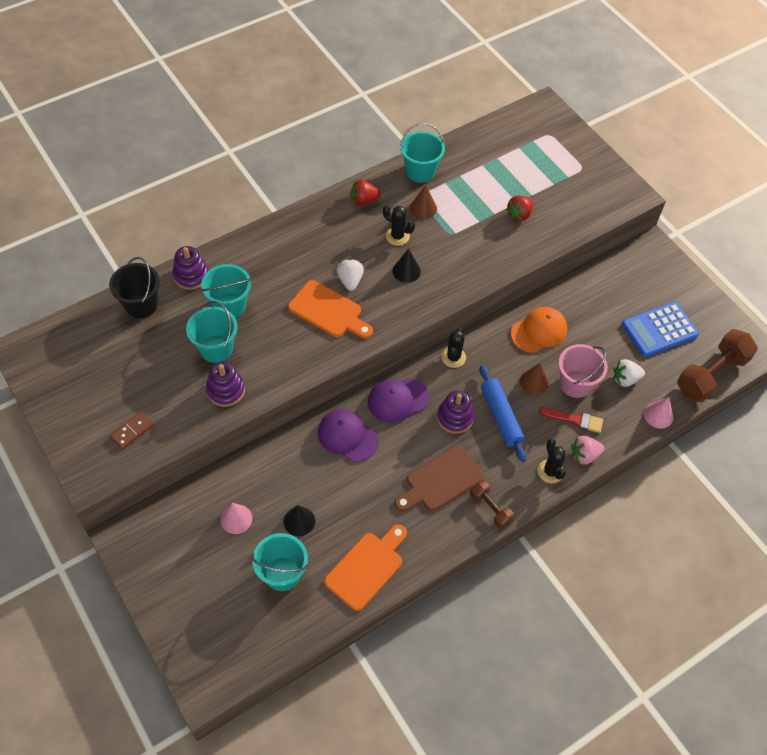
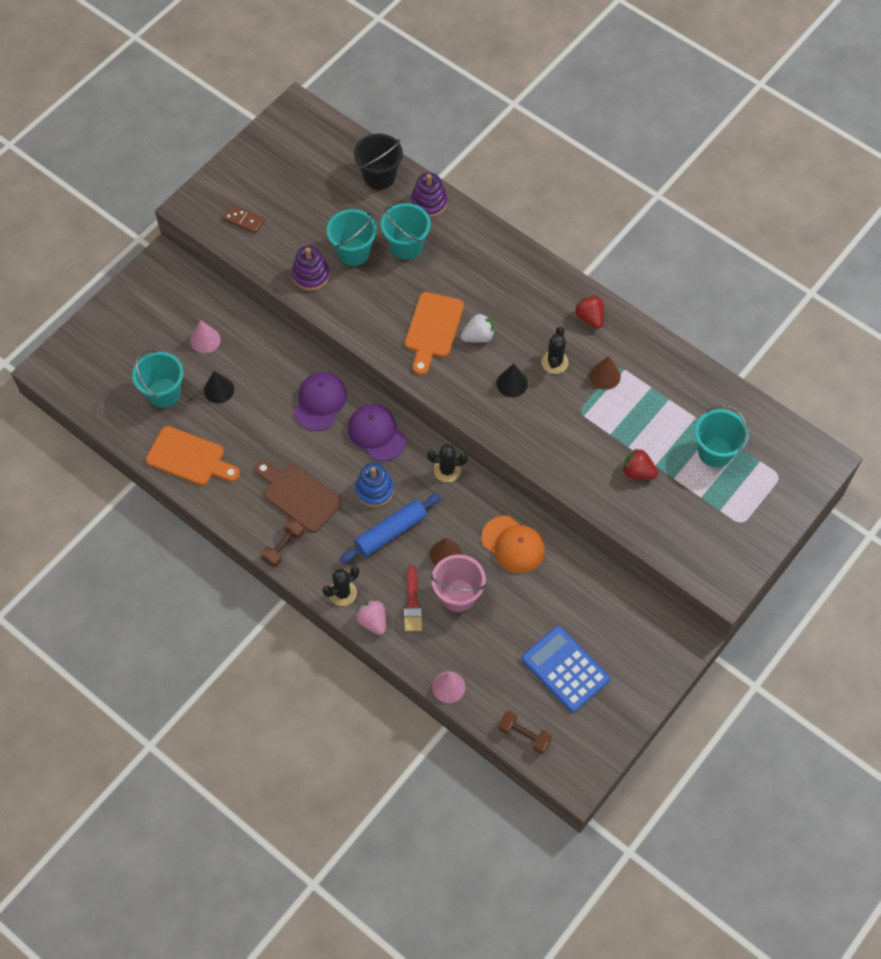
camera: 75 degrees right, 5 degrees up
turquoise bucket [400,123,445,183] -> turquoise bucket moved to [695,405,749,467]
purple stacking toy [437,390,474,434] -> blue stacking toy [355,463,394,507]
white strawberry [613,359,645,387] -> none
brown dumbbell [677,329,758,402] -> brown dumbbell [498,710,552,754], size x0.52

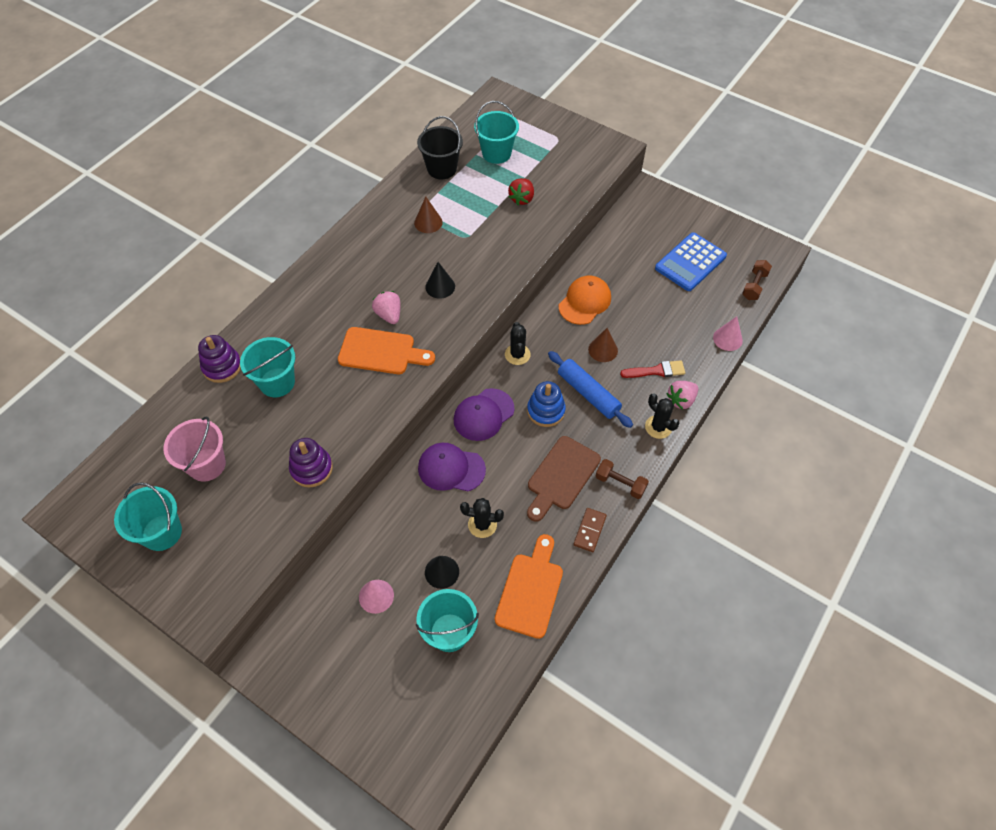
camera: 95 degrees left, 5 degrees down
brown domino [223,205,265,234] -> brown domino moved to [574,508,607,552]
turquoise bucket [327,209,377,266] -> turquoise bucket moved to [114,482,182,551]
black bucket [354,134,403,190] -> black bucket moved to [417,116,463,179]
pink bucket [431,554,486,612] -> pink bucket moved to [164,417,226,482]
white strawberry [461,313,495,343] -> pink strawberry [372,291,401,324]
black cactus [541,326,569,374] -> black cactus moved to [460,498,504,538]
red strawberry [575,295,604,329] -> none

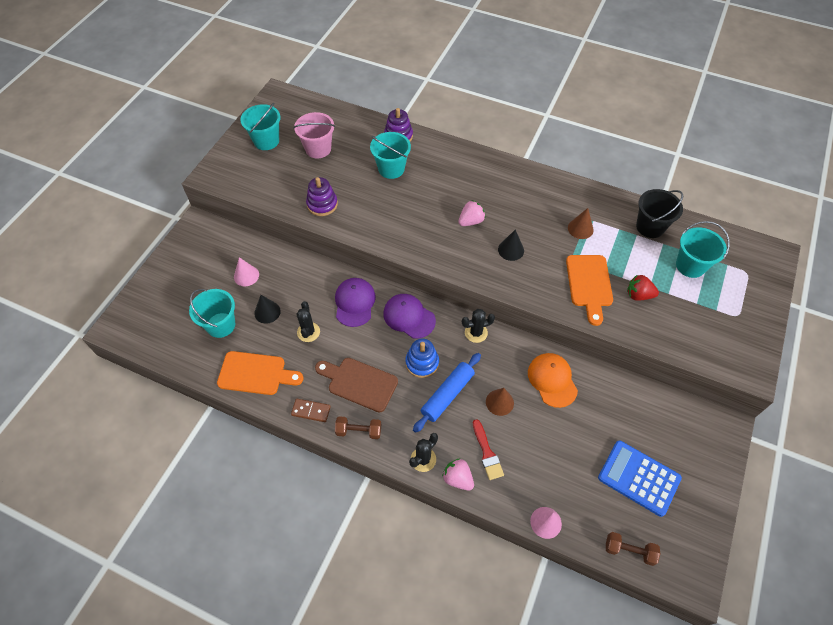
camera: 80 degrees right, 0 degrees up
orange cutting board [338,327,435,374] -> orange cutting board moved to [566,255,613,326]
orange cap [559,276,611,325] -> orange cap turned 135 degrees counterclockwise [528,353,578,408]
brown dumbbell [596,459,649,499] -> brown dumbbell turned 75 degrees clockwise [335,416,381,439]

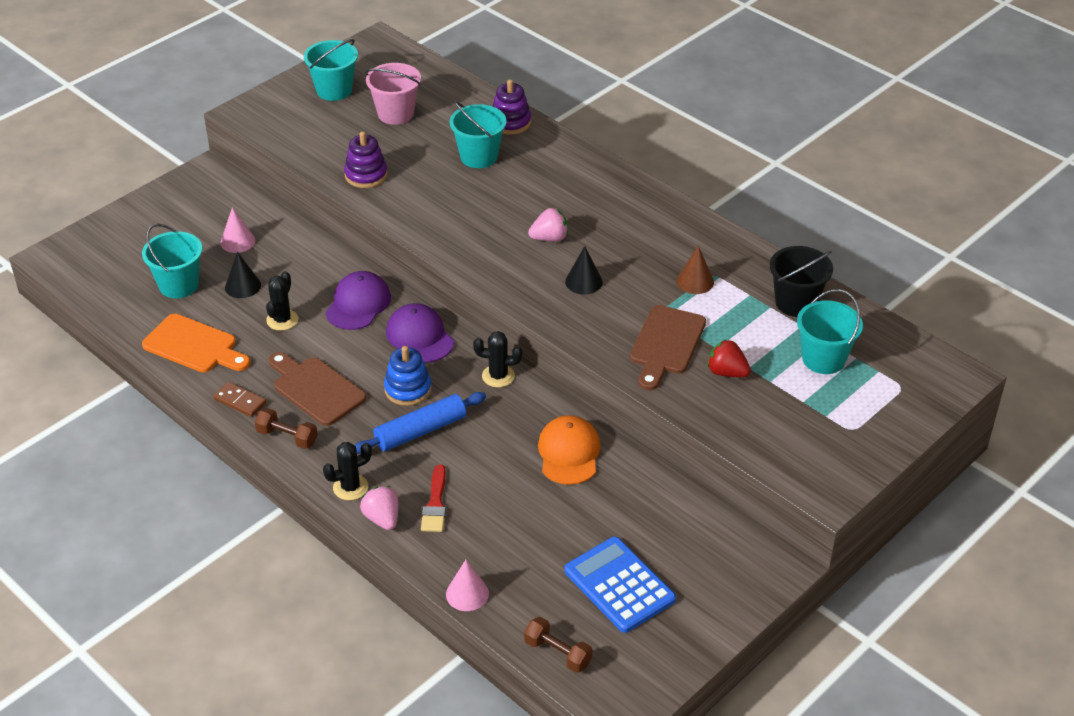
camera: 20 degrees right, 15 degrees down
brown cone [486,388,514,416] -> none
orange cutting board [566,255,613,326] -> brown cutting board [630,305,706,390]

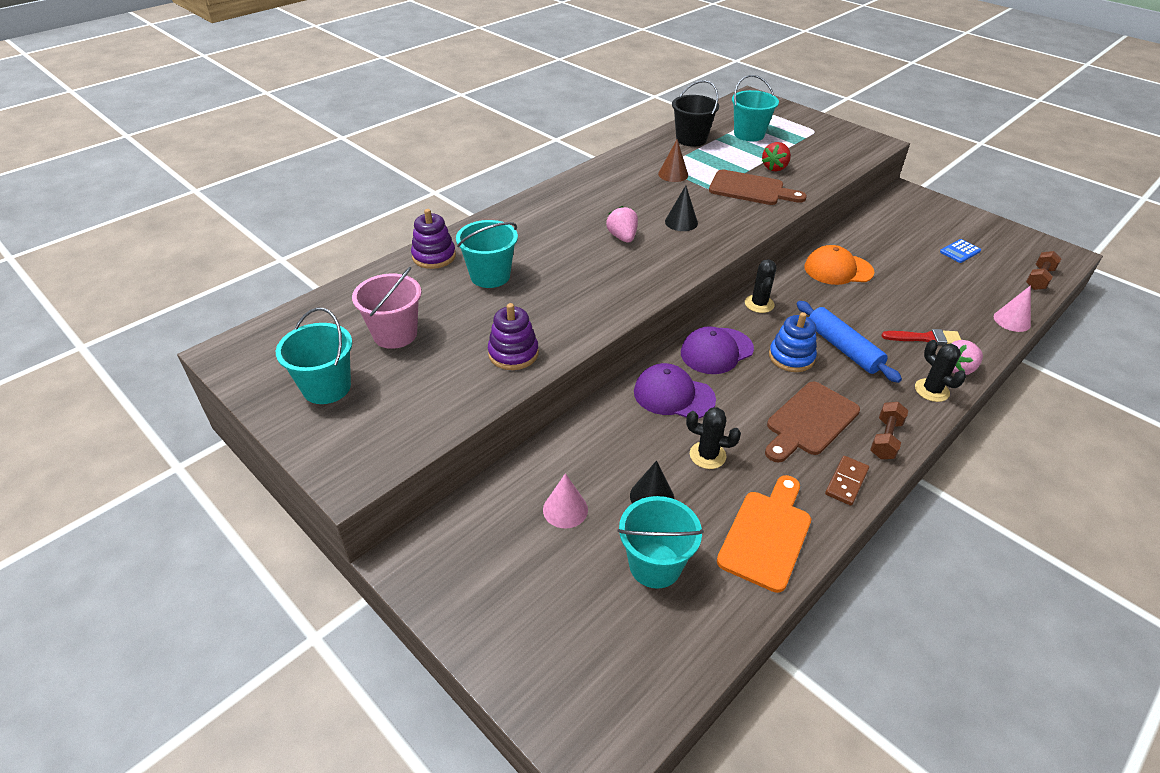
camera: 90 degrees left, 0 degrees up
blue calculator [564,537,676,633] -> blue calculator [940,239,981,263], size x0.49

